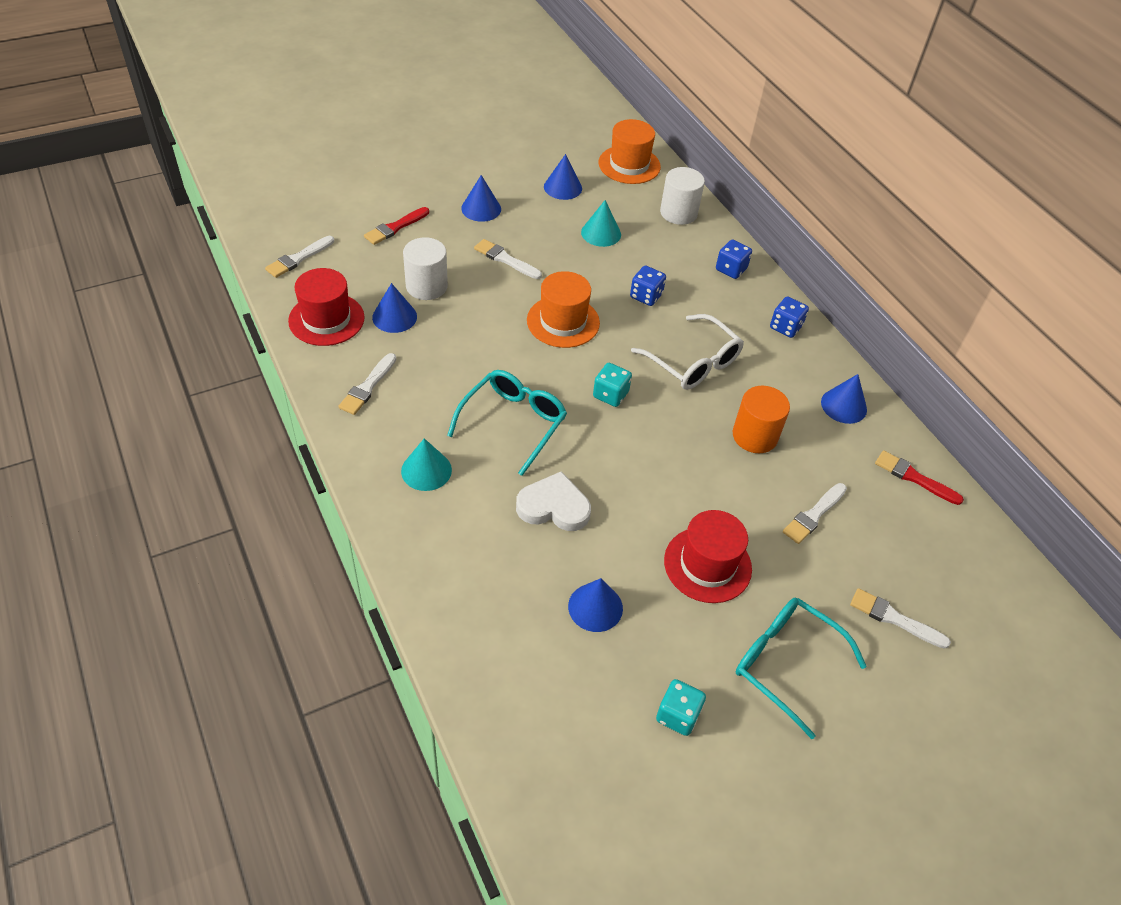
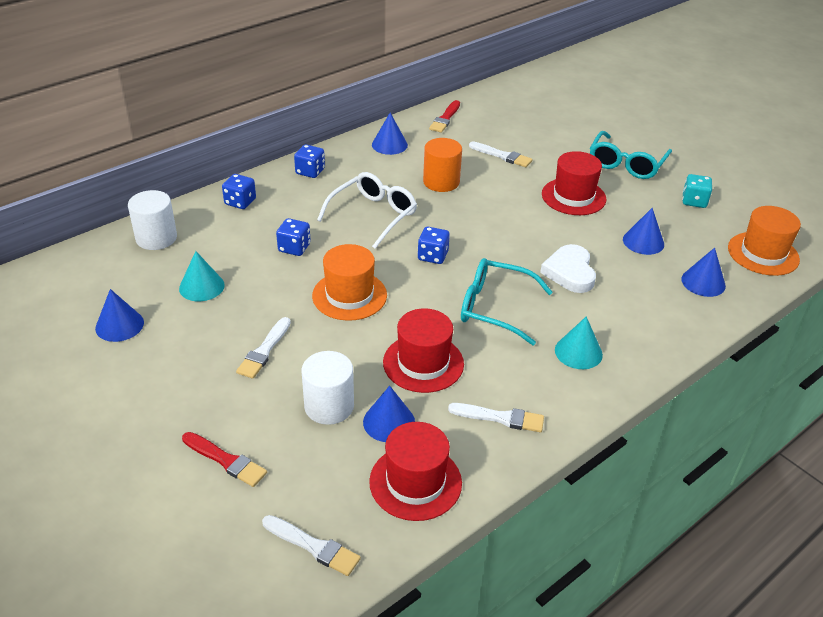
camera: 100 degrees left, 10 degrees down
blue cone [461,175,501,222] -> blue cone moved to [681,248,726,297]
turquoise dice [593,363,632,407] -> blue dice [418,227,450,264]
orange hat [599,119,661,184] -> orange hat moved to [728,206,801,276]
white brush [850,588,951,649] -> none
none -> red hat [383,308,464,393]

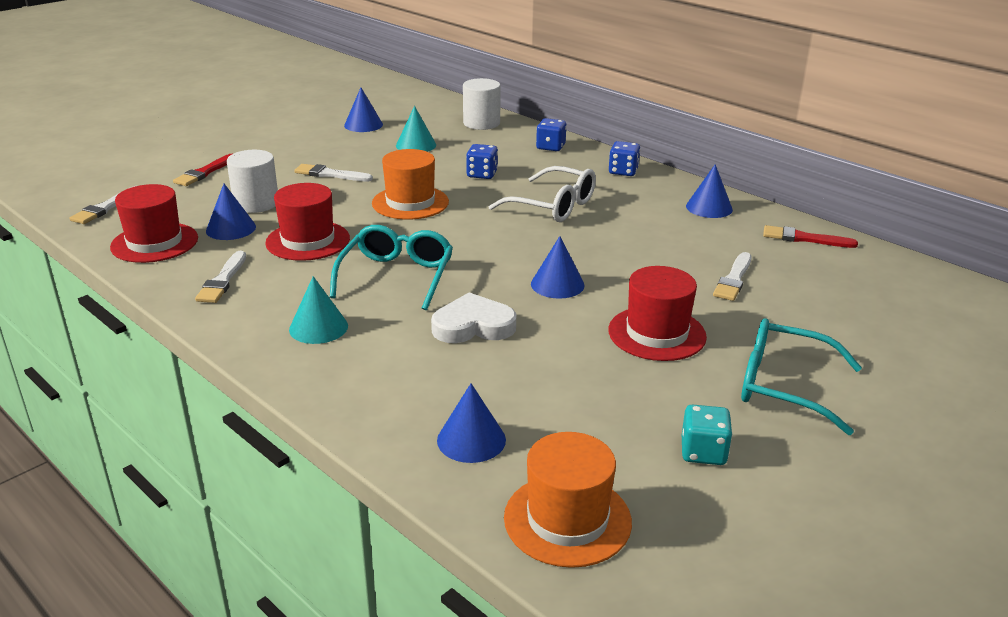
camera: 85 degrees right, 10 degrees down
blue dice [418,227,450,264] -> none
orange cylinder [423,138,462,192] -> none
blue cone [623,208,664,255] -> blue cone moved to [531,236,584,299]

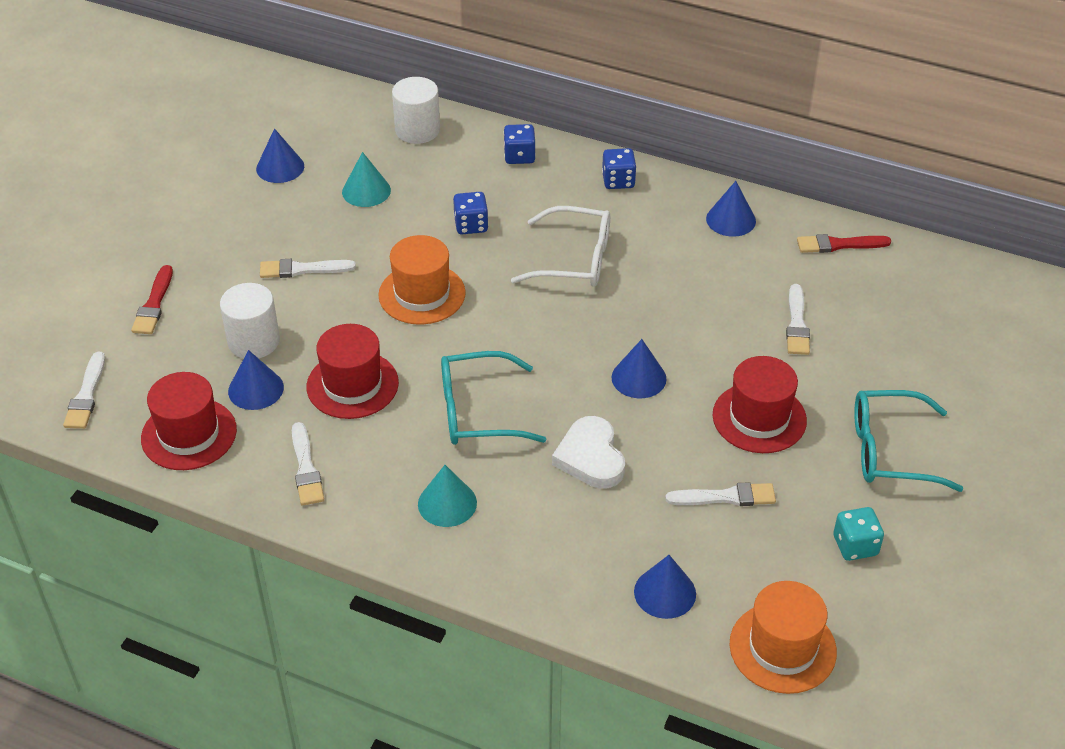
camera: 20 degrees left, 15 degrees up
turquoise glasses [330,225,453,310] -> turquoise glasses turned 90 degrees counterclockwise [441,351,547,445]
white heart [431,292,516,343] -> white heart turned 75 degrees counterclockwise [552,416,625,489]
none -> white brush [665,482,776,506]

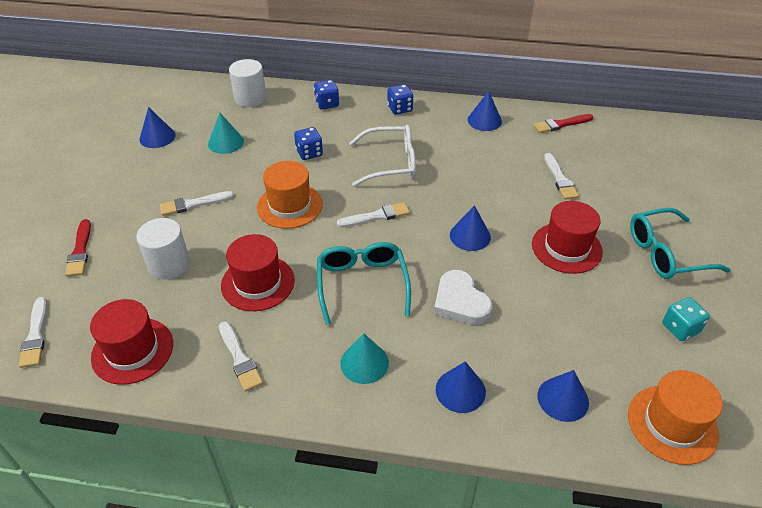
camera: 15 degrees left, 0 degrees up
blue cone [228,350,284,410] -> blue cone moved to [436,361,486,413]
turquoise glasses [441,351,547,445] -> turquoise glasses turned 105 degrees clockwise [317,242,411,325]
white brush [665,482,776,506] -> white brush moved to [337,202,410,228]

